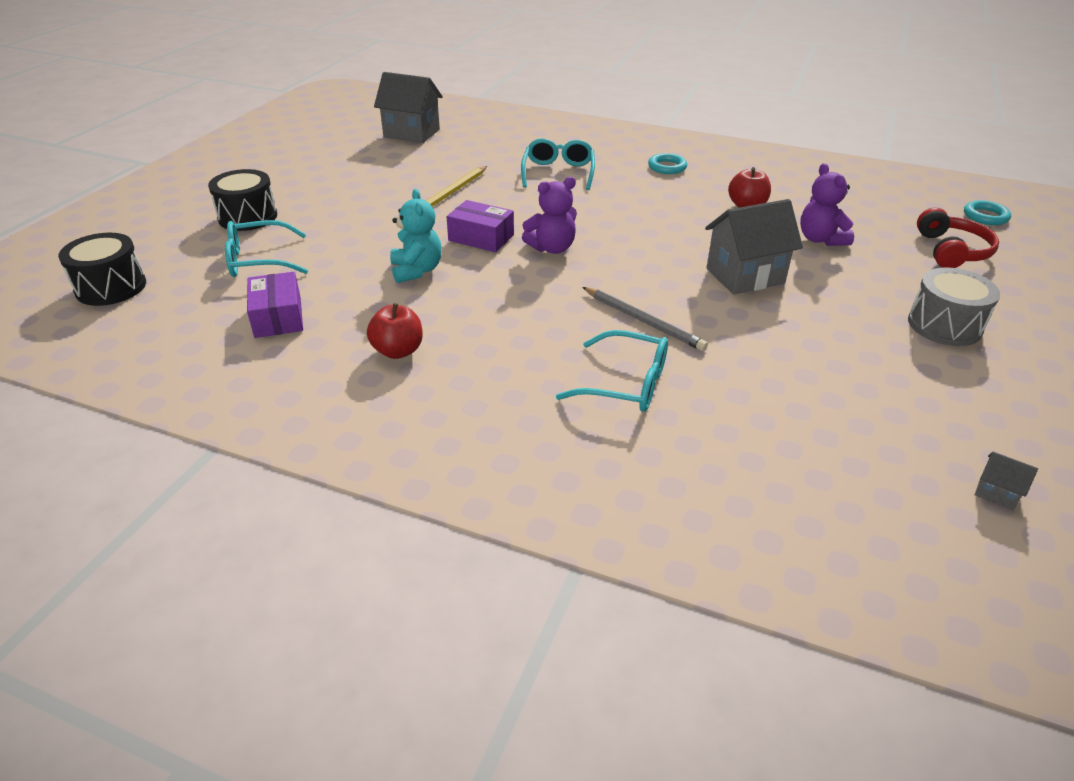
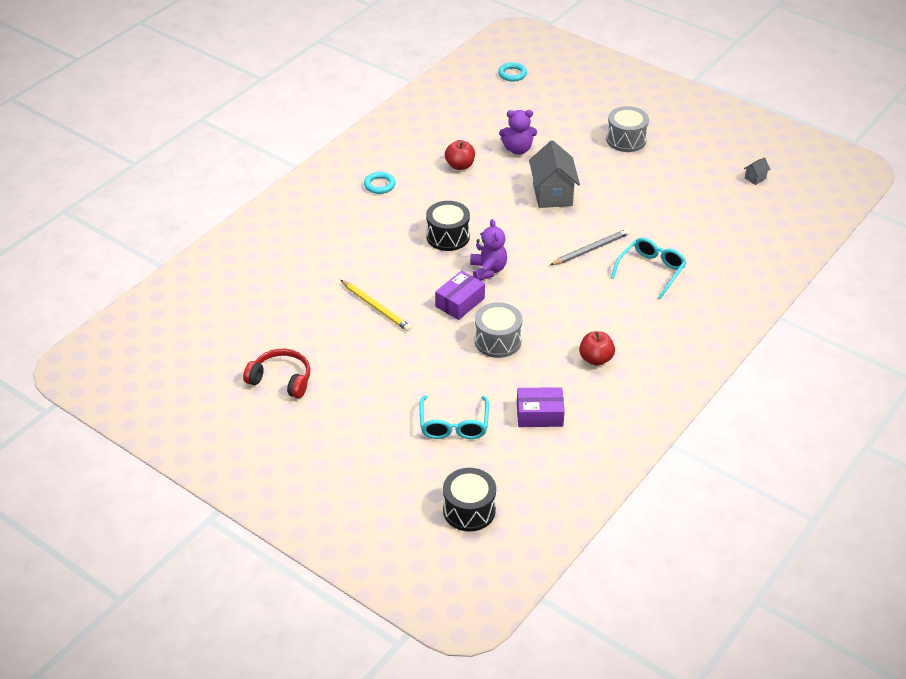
camera: 75 degrees left, 5 degrees up
black drum [208,169,277,231] -> black drum moved to [426,201,470,251]
grey house [374,72,443,143] -> none
turquoise teddy bear [390,189,442,283] -> grey drum [475,302,522,358]
turquoise glasses [521,138,595,190] -> none
red headphones [917,208,999,268] -> red headphones moved to [243,349,310,398]

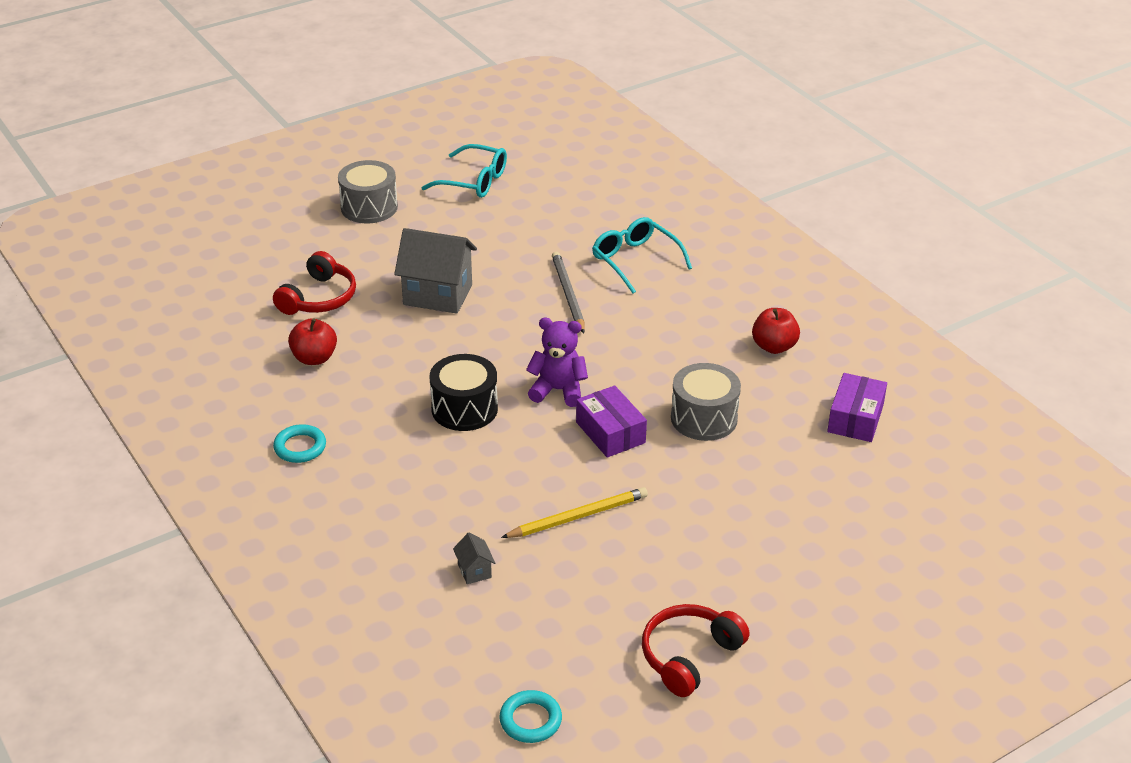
camera: 70 degrees left, 5 degrees down
turquoise glasses [420,395,489,439] -> turquoise glasses moved to [421,144,507,198]
black drum [443,468,496,532] -> none
turquoise ring [498,62,527,81] -> turquoise ring moved to [499,690,562,743]
purple teddy bear [499,110,537,155] -> red headphones [273,251,356,315]
grey house [744,157,771,185] -> grey house moved to [453,533,495,584]

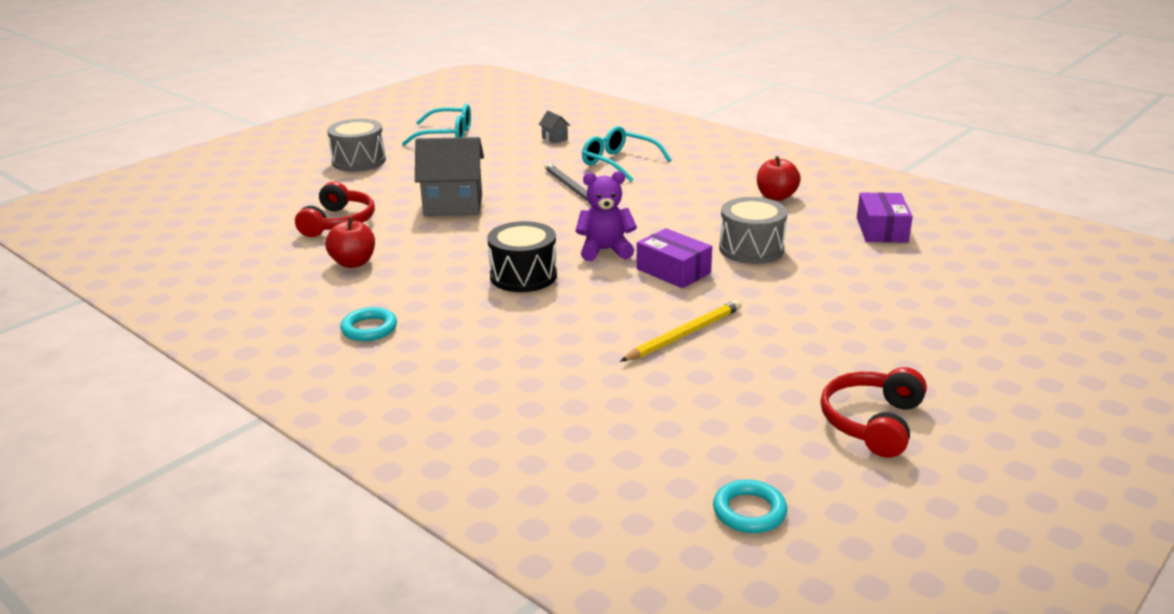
camera: 15 degrees left, 10 degrees down
grey house [453,533,495,584] -> grey house moved to [539,111,570,143]

